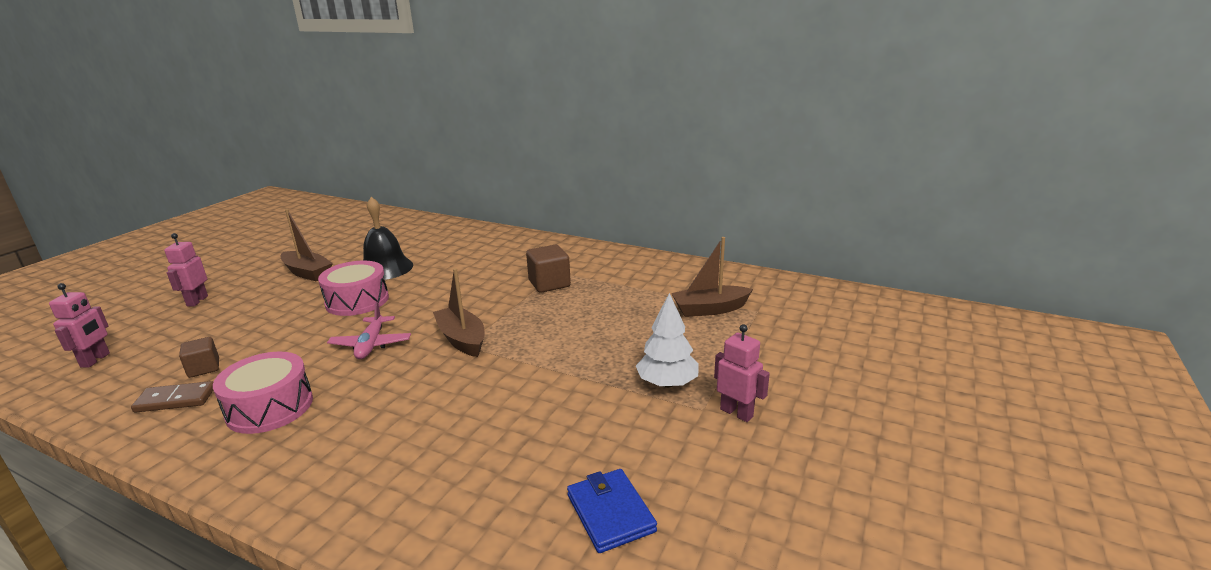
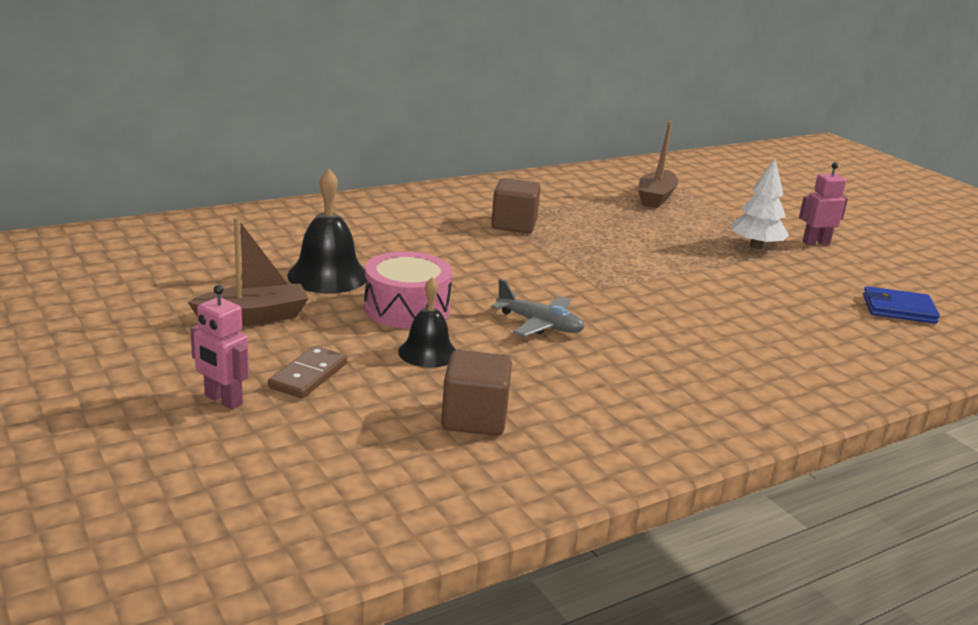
camera: 60 degrees left, 0 degrees up
pink robot [49,283,110,368] -> none
brown domino [131,381,213,413] -> brown domino moved to [268,346,347,398]
brown cube [179,337,219,378] -> brown cube [441,350,512,436], size x1.56
pink drum [213,352,313,434] -> none
pink plane [327,302,411,359] -> grey plane [491,279,585,337]
brown boat [433,268,485,357] -> none
none -> black bell [398,277,456,368]

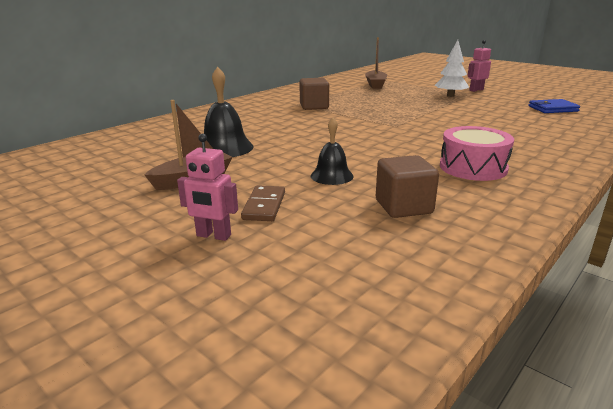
camera: 15 degrees left, 0 degrees up
pink drum [364,251,452,329] -> pink drum moved to [440,126,514,181]
grey plane [491,279,585,337] -> none

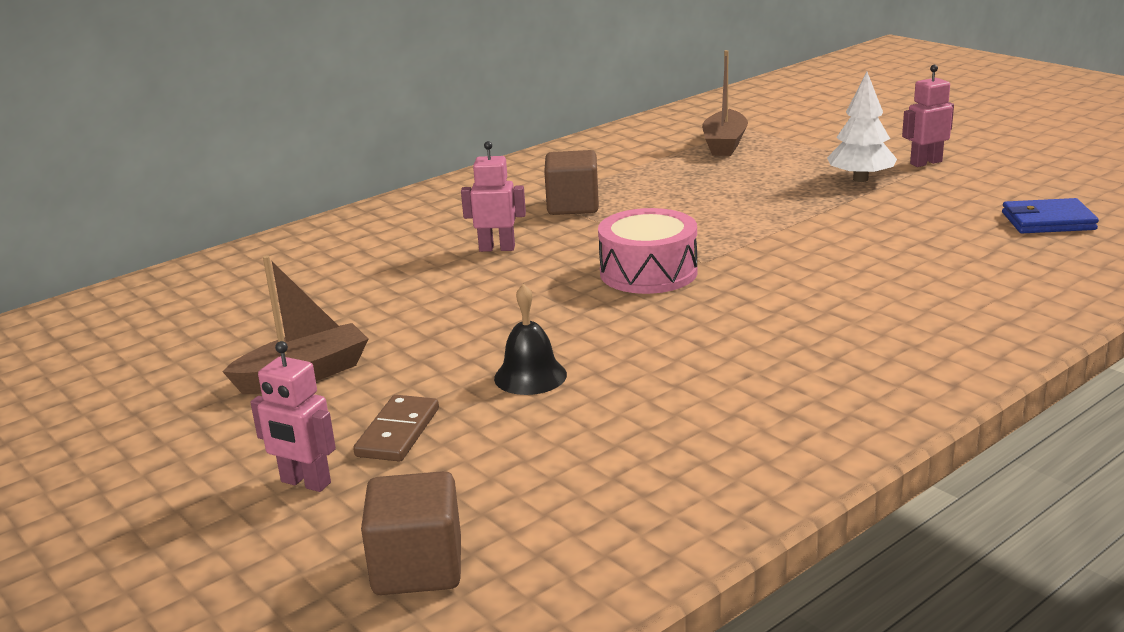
camera: 10 degrees right, 0 degrees up
black bell [204,67,254,157] -> none
brown cube [376,155,439,218] -> brown cube moved to [361,471,461,595]
pink drum [440,126,514,181] -> pink drum moved to [598,208,697,294]
none -> pink robot [461,141,526,252]

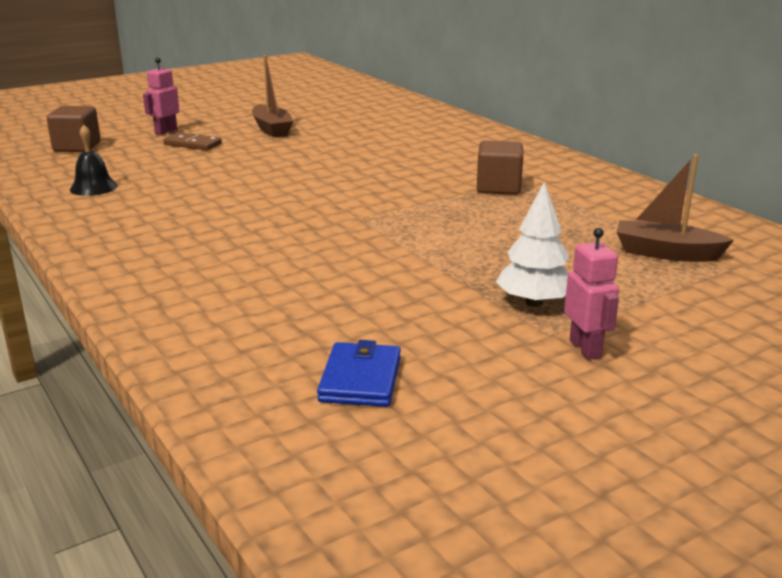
camera: 95 degrees right, 0 degrees up
pink robot [461,141,526,252] -> none
black bell [494,284,567,395] -> black bell moved to [70,125,118,196]
pink drum [598,208,697,294] -> none

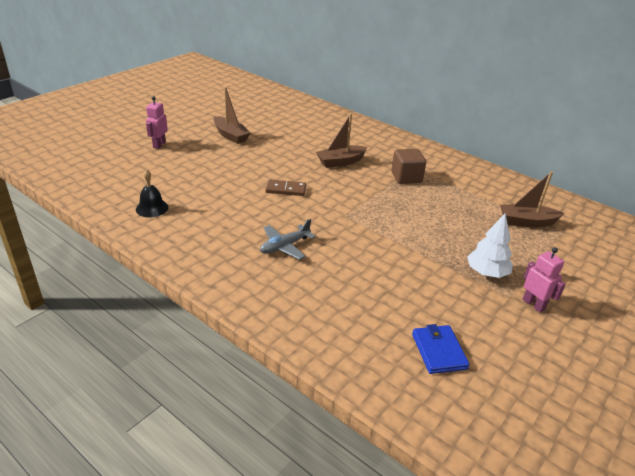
camera: 20 degrees left, 10 degrees up
brown cube [47,106,101,152] -> none
brown domino [163,132,222,151] -> brown domino moved to [265,179,306,196]
none -> grey plane [260,219,316,260]
none -> brown boat [316,113,368,168]

